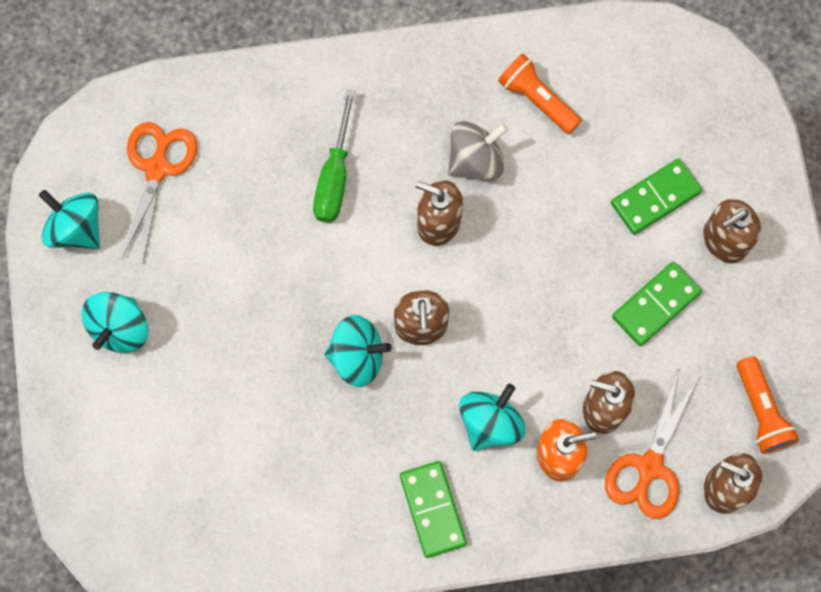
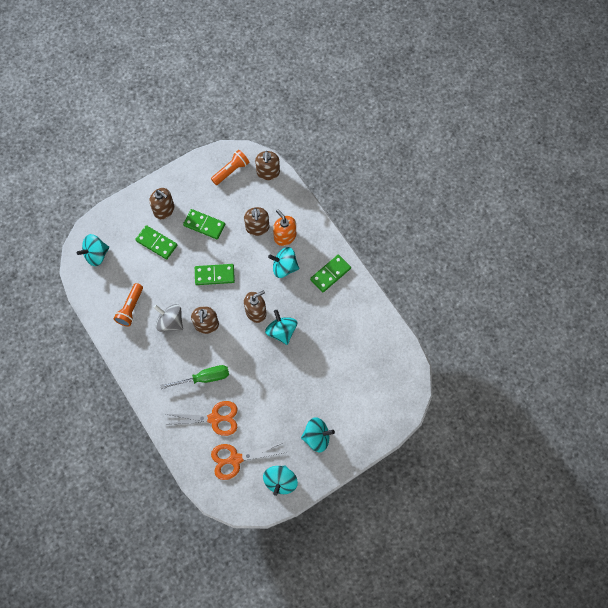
camera: 115 degrees left, 5 degrees down
orange scissors [605,369,699,519] -> orange scissors moved to [165,401,238,436]
none -> turquoise spinning top [77,234,109,266]
none -> green domino [195,264,235,285]

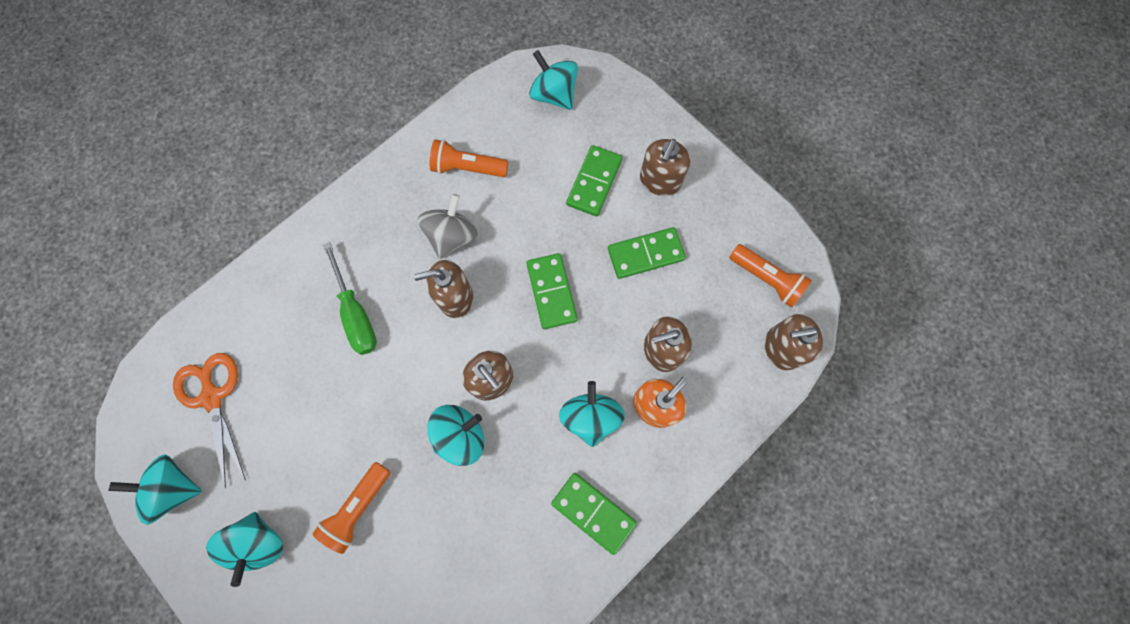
camera: 80 degrees right, 5 degrees up
orange scissors [165,401,238,436] -> none
green domino [183,209,225,239] -> green domino turned 60 degrees clockwise [608,227,686,279]
none -> orange flashlight [313,462,391,554]

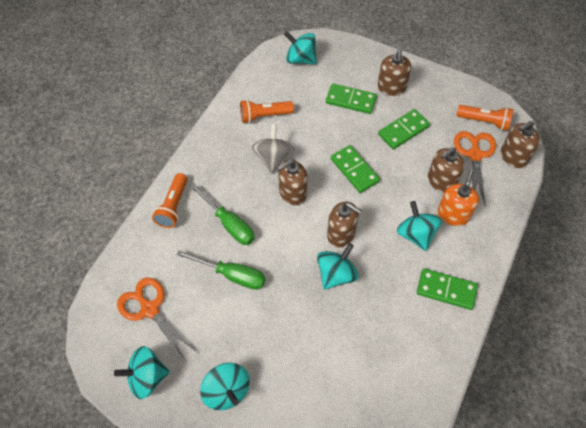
camera: 20 degrees left, 15 degrees down
orange flashlight [313,462,391,554] -> orange flashlight moved to [152,173,188,228]
green domino [566,145,622,217] -> green domino turned 75 degrees counterclockwise [326,83,377,114]
none -> green screwdriver [176,250,266,290]
none -> orange scissors [454,131,496,207]

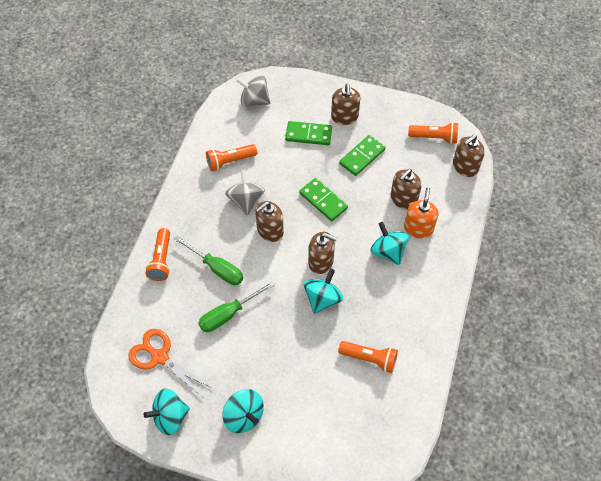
camera: 10 degrees left, 0 degrees up
green screwdriver [176,250,266,290] -> green screwdriver turned 135 degrees clockwise [198,281,275,332]
turquoise spinning top [284,31,317,65] -> grey spinning top [236,76,271,107]
green domino [417,268,478,310] -> none
orange scissors [454,131,496,207] -> none
none -> orange flashlight [338,341,398,373]

